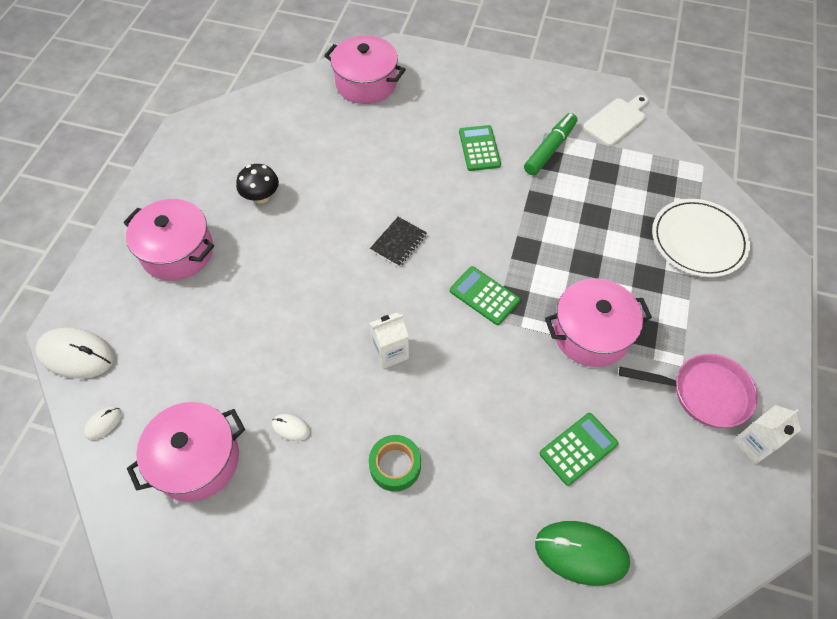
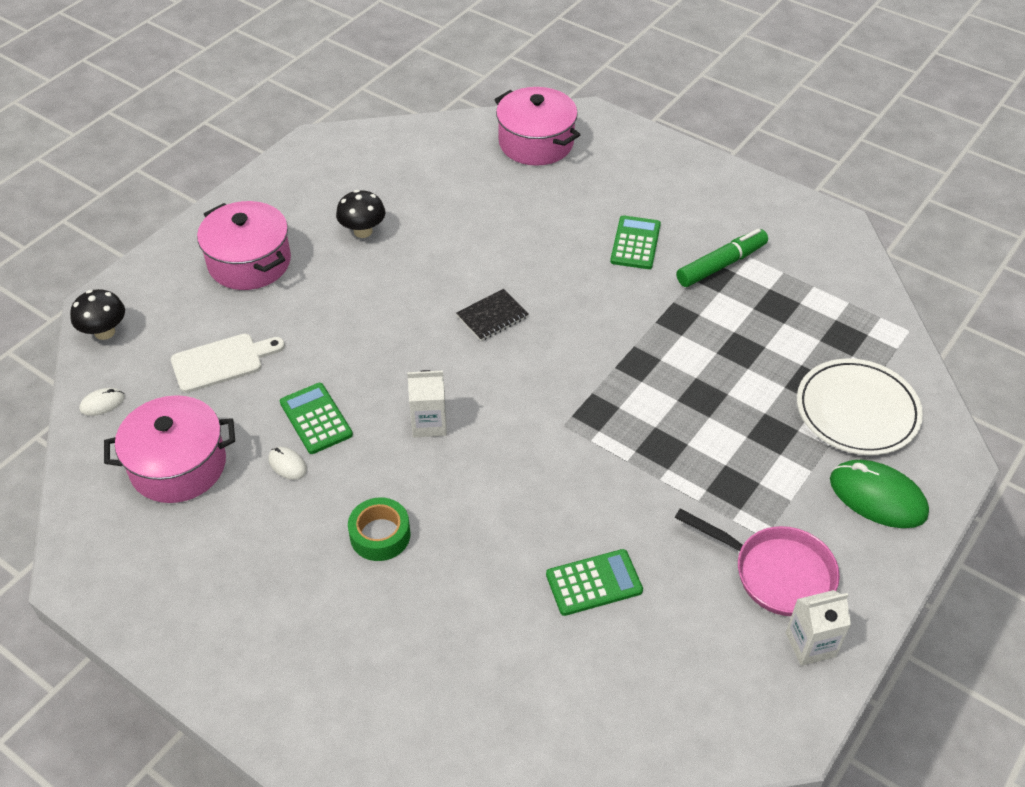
camera: 20 degrees right, 10 degrees down
white mouse [36,328,114,379] -> black mushroom [70,289,125,340]
green calculator [450,266,520,325] -> green calculator moved to [280,383,353,454]
green mouse [535,521,630,586] -> green mouse moved to [830,460,929,528]
pink pot [545,278,652,367] -> none
white cutting board [583,95,648,146] -> white cutting board moved to [171,334,285,393]

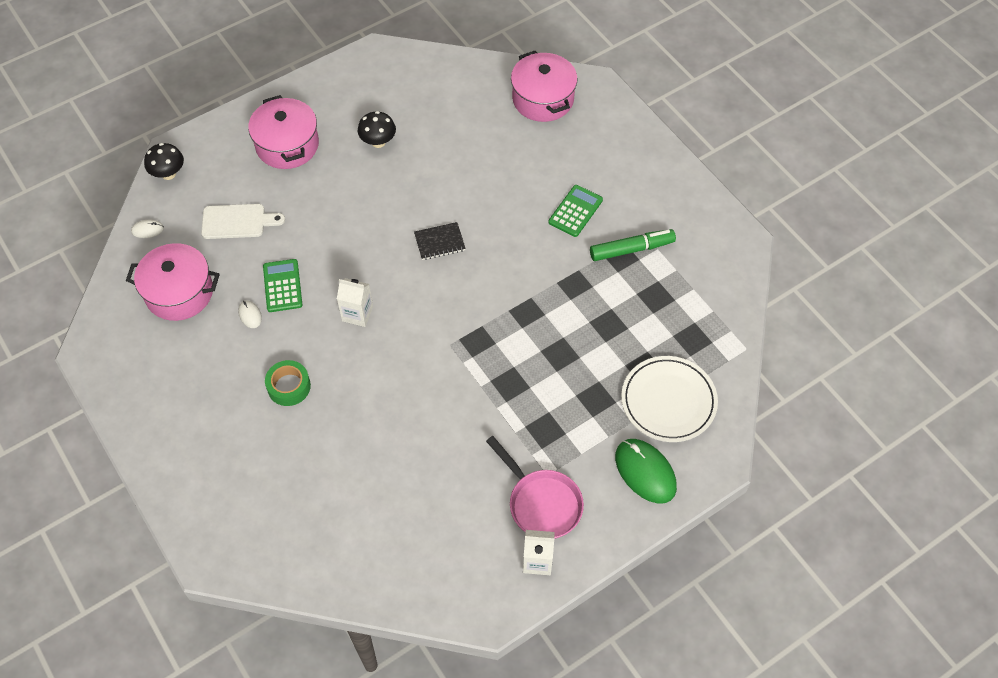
camera: 20 degrees right, 10 degrees up
green calculator [546,549,643,616] -> none

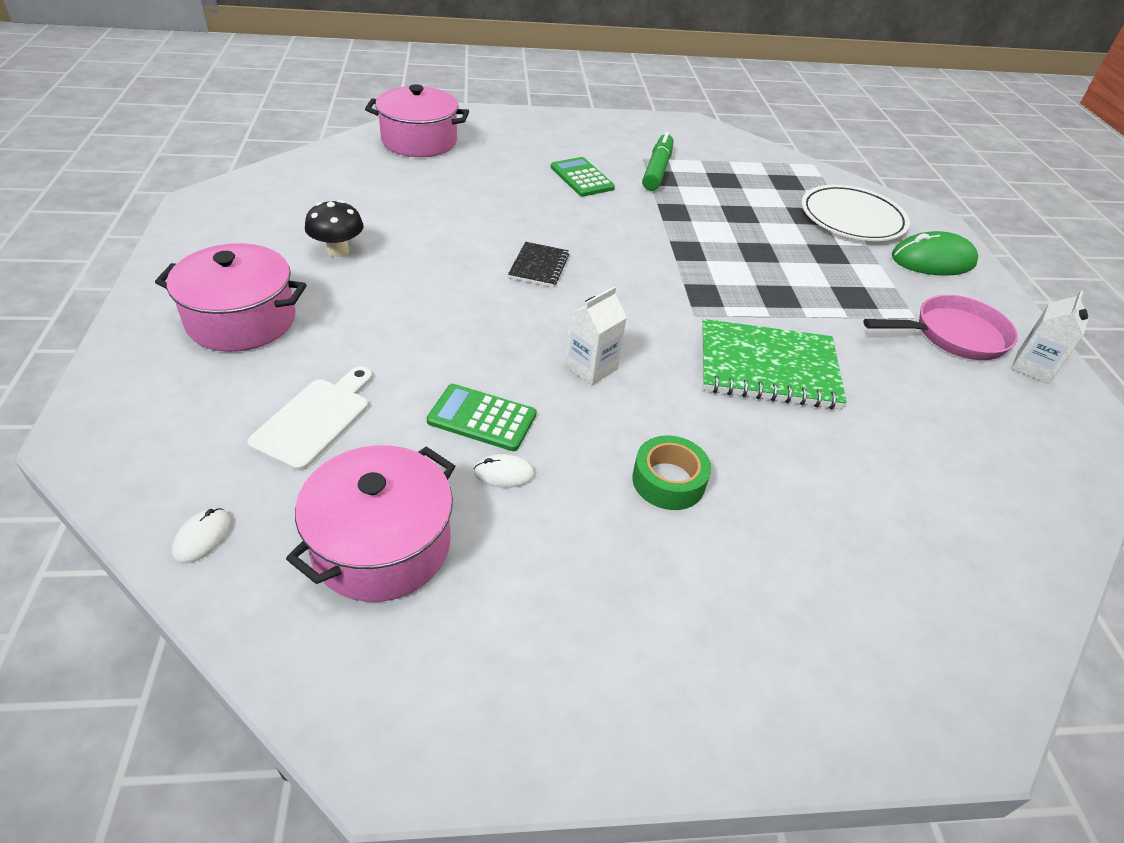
camera: 65 degrees left, 15 degrees down
black mushroom [144,143,184,180] -> none
none -> green notebook [702,319,847,409]

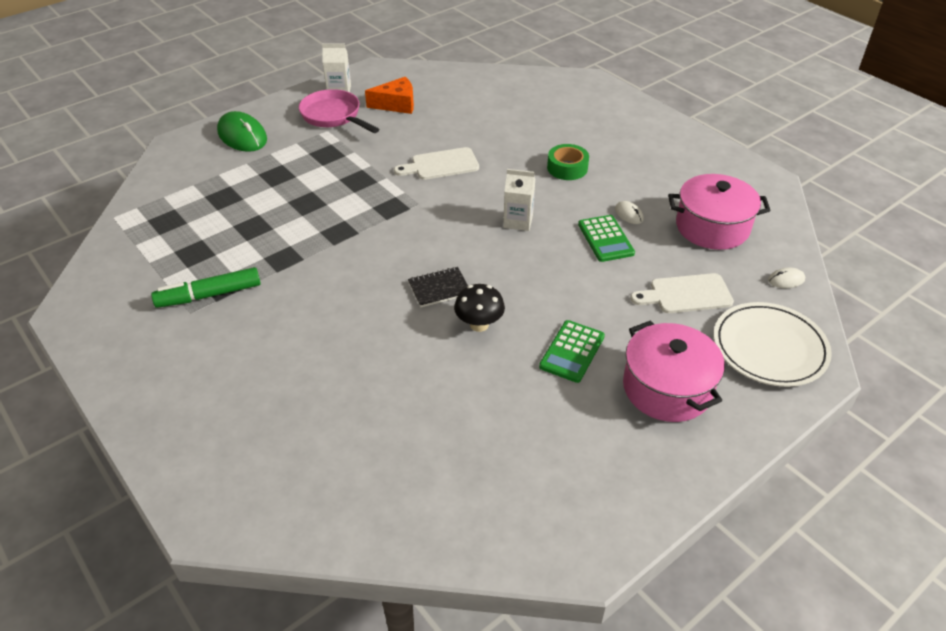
camera: 120 degrees left, 0 degrees up
black mushroom [305,200,364,257] -> black mushroom moved to [454,284,505,332]
pink pot [365,84,469,157] -> none
green calculator [551,157,615,197] -> green calculator moved to [539,320,605,383]
green notebook [702,319,847,409] -> white cutting board [394,147,479,180]
white plate [801,185,910,241] -> white plate moved to [714,302,832,387]
none -> orange cheese [365,77,414,114]

